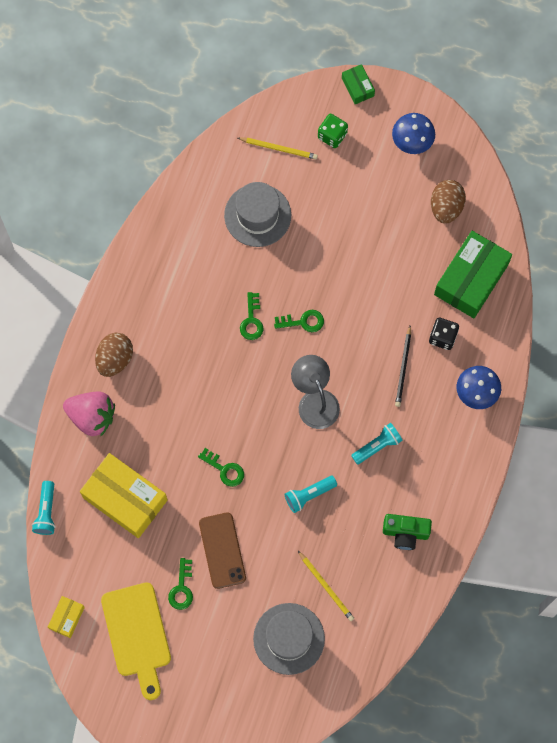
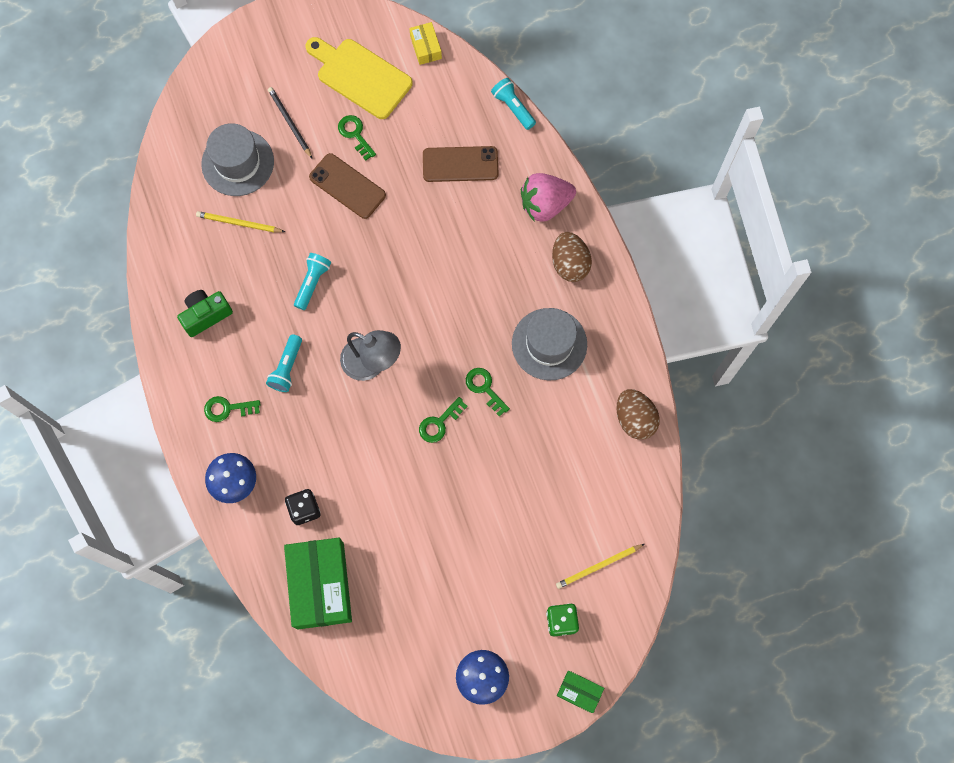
camera: 140 degrees right, 0 degrees up
yellow box [80,453,167,538] -> brown phone [423,146,499,182]
green key [198,448,244,487] -> green key moved to [204,396,260,422]
grey hat [224,182,291,247] -> grey hat moved to [512,308,587,380]
black pencil [395,326,411,407] -> black pencil moved to [268,87,312,158]
brown egg [431,180,466,224] -> brown egg moved to [616,389,660,440]

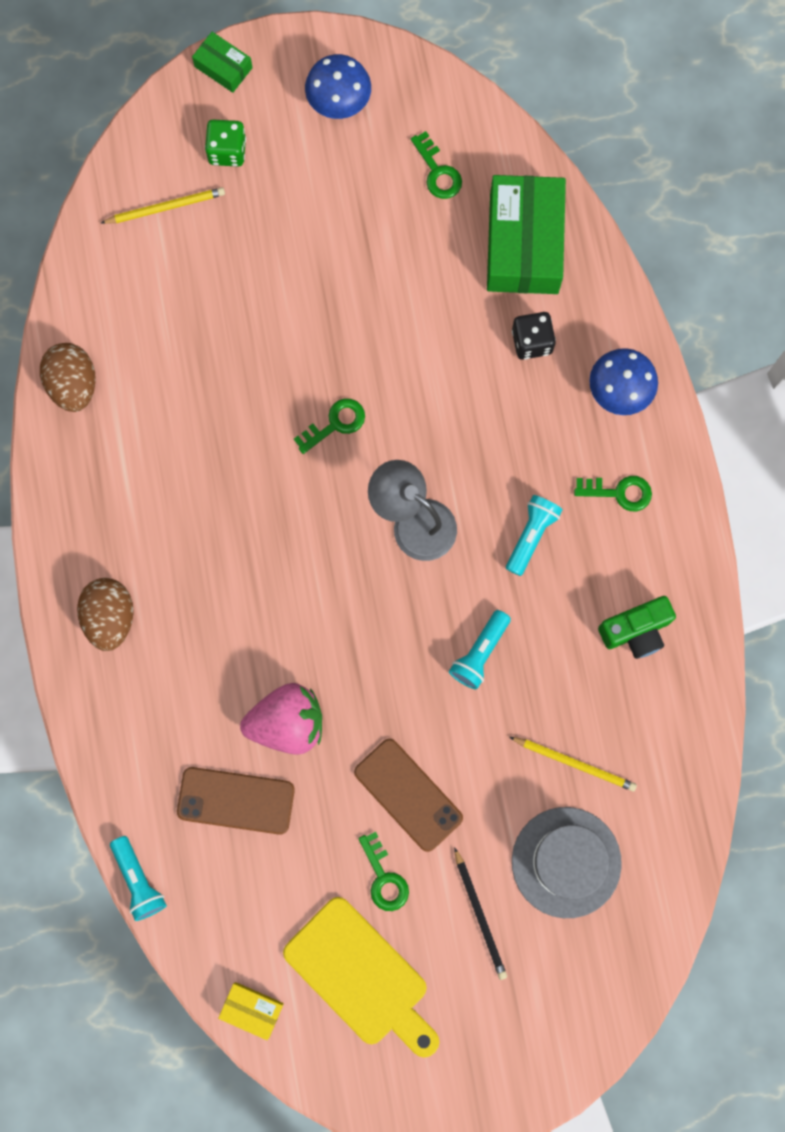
camera: 170 degrees left, 5 degrees up
yellow box [409,22,442,65] -> yellow box turned 60 degrees counterclockwise [218,982,284,1040]
green key [466,368,510,417] -> green key moved to [411,131,462,199]
grey hat [512,308,587,380] -> none
pink strawberry [521,173,576,222] -> pink strawberry moved to [240,683,322,755]

